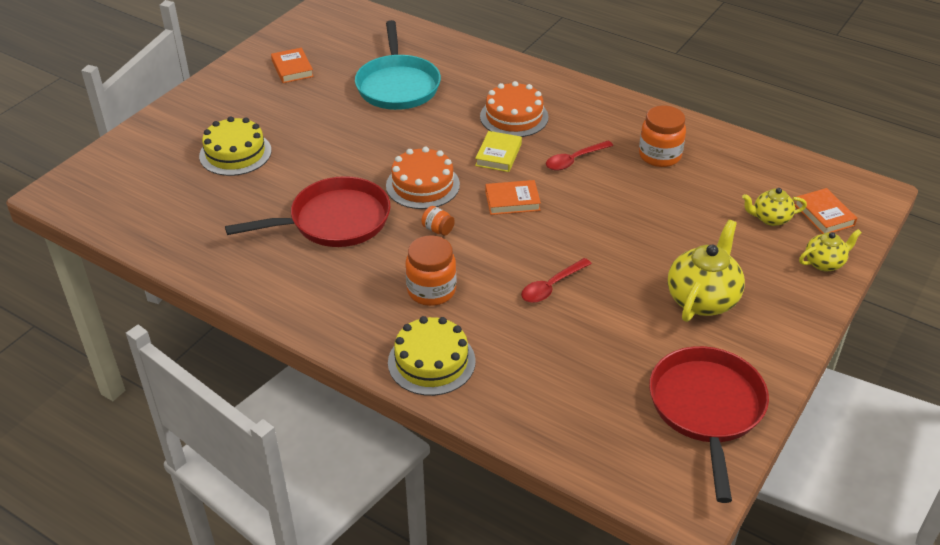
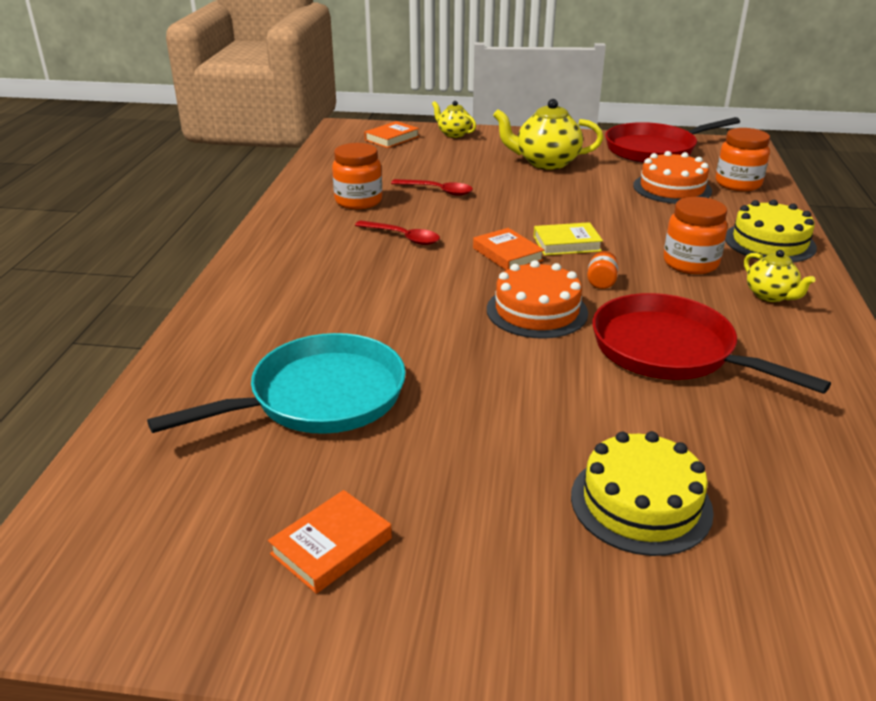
camera: 115 degrees left, 10 degrees down
yellow book [475,131,522,172] -> yellow book moved to [533,222,603,255]
orange cake [480,81,548,137] -> orange cake moved to [633,151,712,204]
red spoon [521,258,592,303] -> red spoon moved to [391,179,473,196]
yellow teapot [742,188,807,226] -> yellow teapot moved to [744,250,815,302]
none -> orange jar [716,128,770,191]

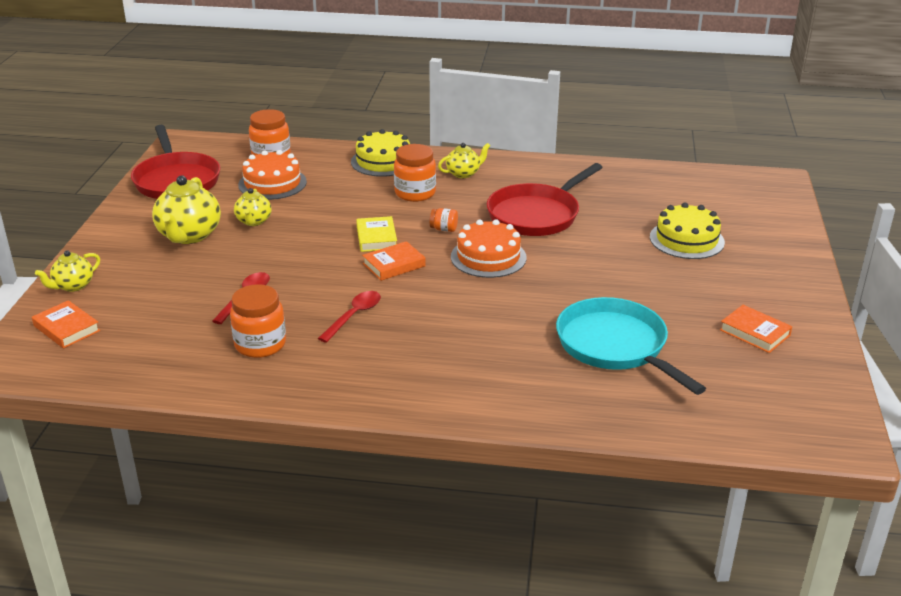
camera: 90 degrees left, 0 degrees up
none -> yellow teapot [234,188,271,226]

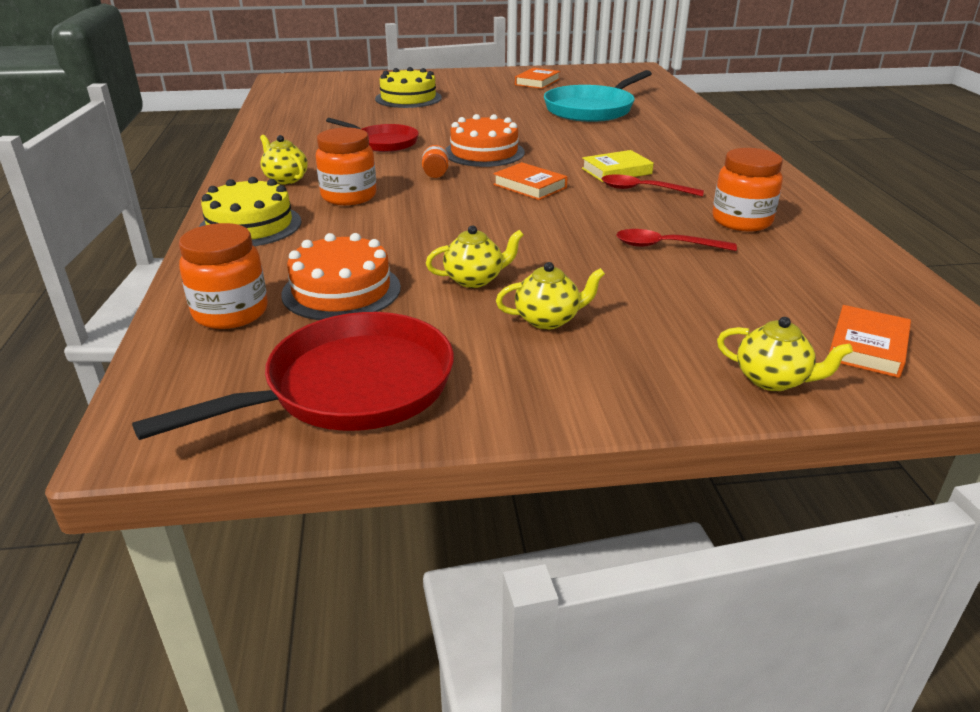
camera: 105 degrees left, 0 degrees up
yellow teapot [152,175,221,244] -> yellow teapot [496,262,605,329], size x0.57
yellow book [356,216,397,252] -> yellow book moved to [582,150,654,182]
red pan [487,163,603,236] -> red pan [326,118,419,152], size x0.63

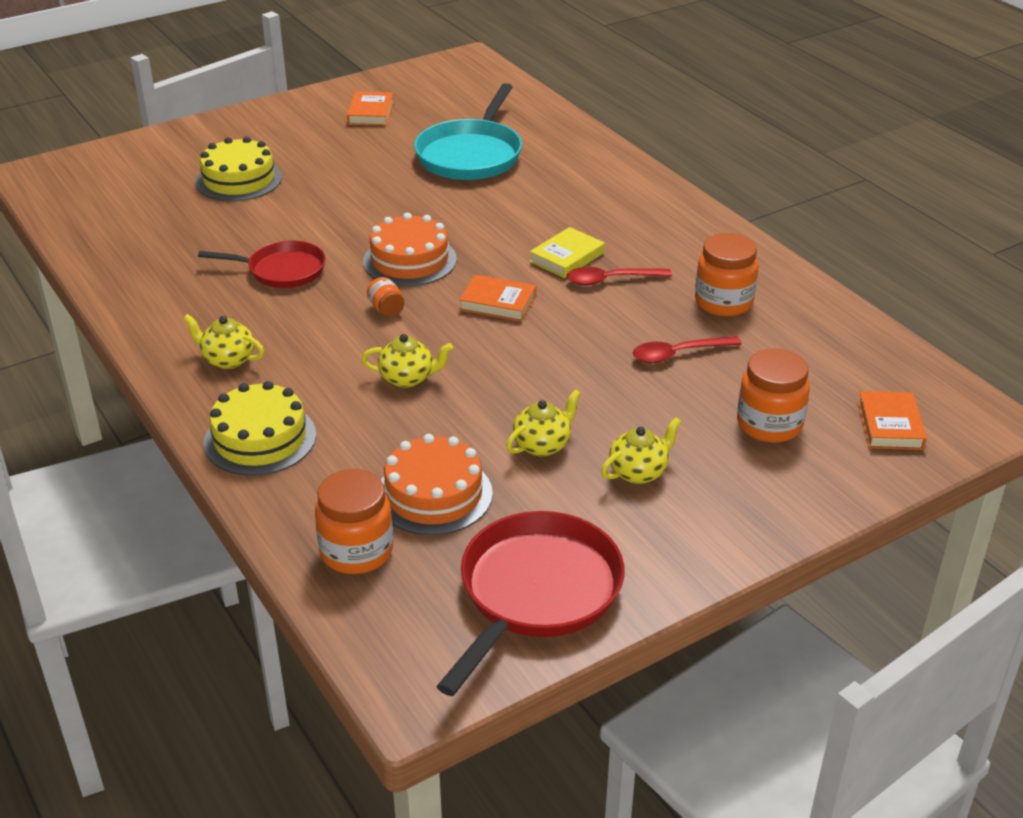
camera: 25 degrees left, 5 degrees up
orange jar [316,128,377,205] -> orange jar moved to [737,349,810,443]
yellow teapot [717,317,853,391] -> yellow teapot moved to [361,334,453,388]

